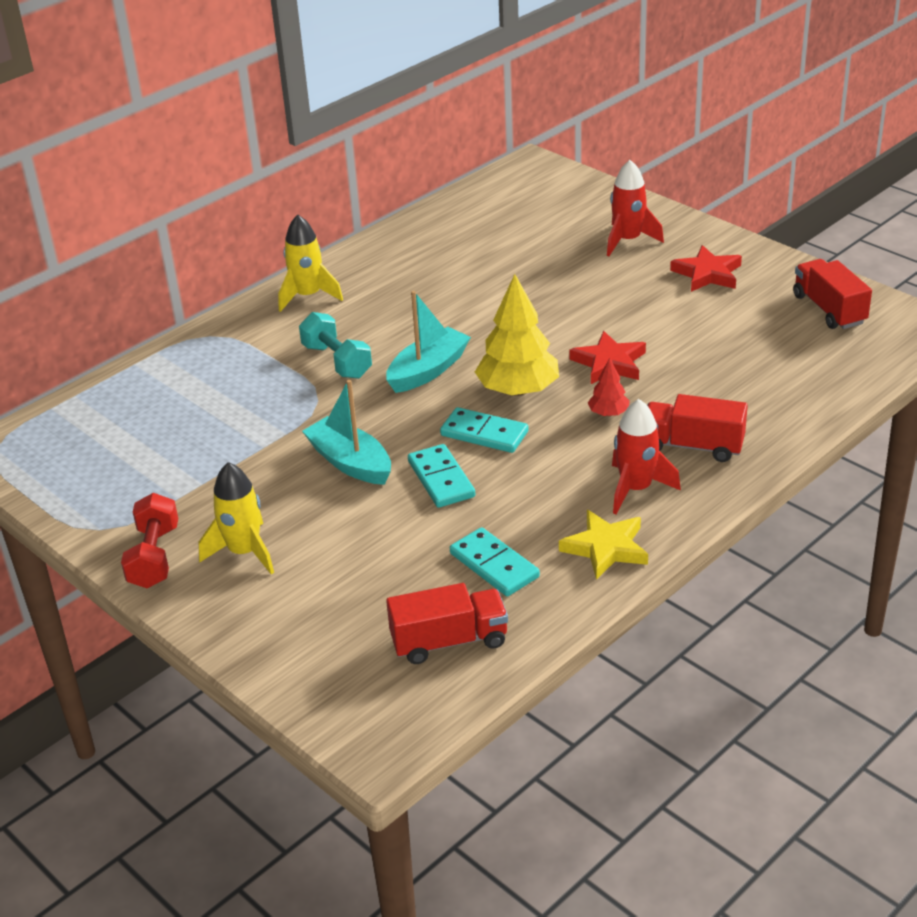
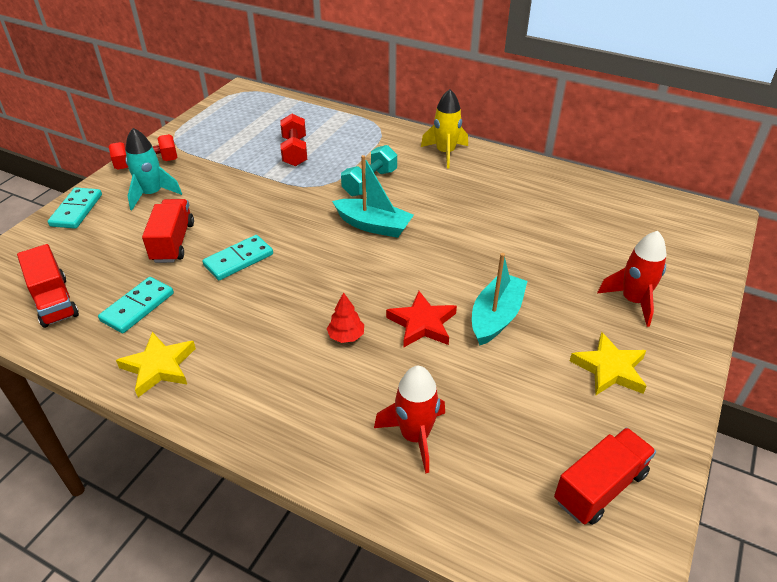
camera: 70 degrees right, 5 degrees up
yellow rocket [199,462,274,575] -> turquoise rocket [125,128,182,210]
turquoise boat [302,380,391,485] -> turquoise boat moved to [472,253,527,346]
turquoise domino [440,407,528,453] -> turquoise domino moved to [48,187,102,229]
yellow tree [475,274,559,396] -> none
red rocket [612,399,681,514] -> red rocket moved to [374,366,445,474]
red truck [647,394,748,462] -> red truck moved to [142,199,194,263]
red star [670,245,742,292] -> yellow star [570,332,647,396]
none -> red dumbbell [280,114,307,167]

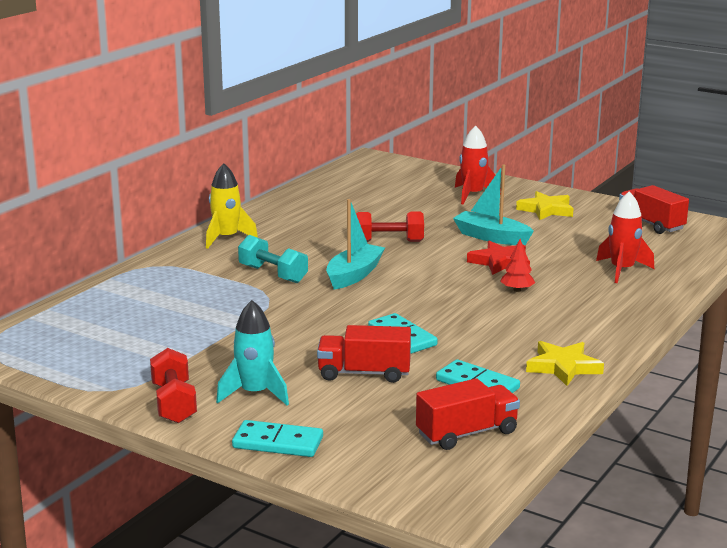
camera: 85 degrees left, 20 degrees down
red dumbbell [280,114,307,167] -> red dumbbell moved to [356,211,424,242]

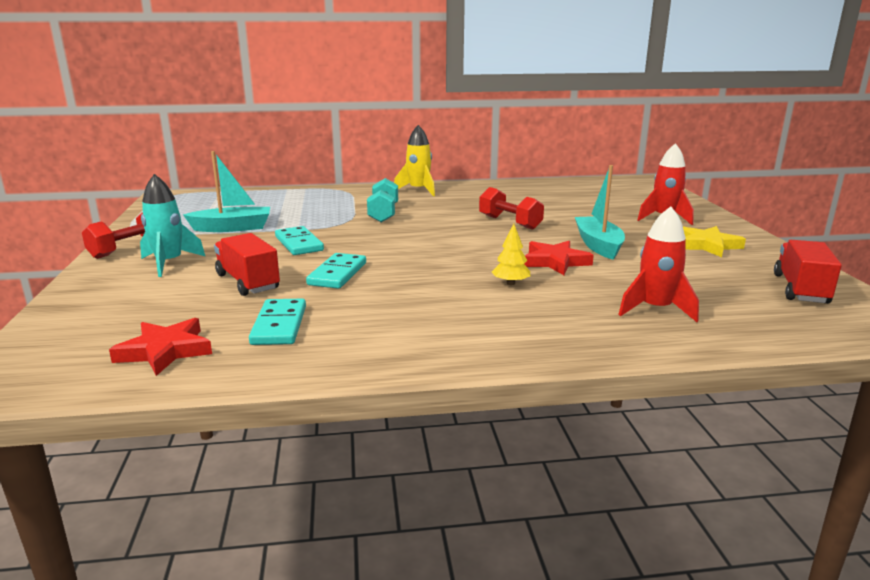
camera: 50 degrees right, 0 degrees up
turquoise domino [232,420,323,457] -> turquoise domino moved to [275,226,324,255]
turquoise boat [326,199,385,290] -> turquoise boat moved to [183,151,270,232]
red truck [416,378,520,450] -> red star [109,318,212,376]
red tree [500,239,535,292] -> yellow tree [492,224,530,285]
yellow star [526,341,604,386] -> none

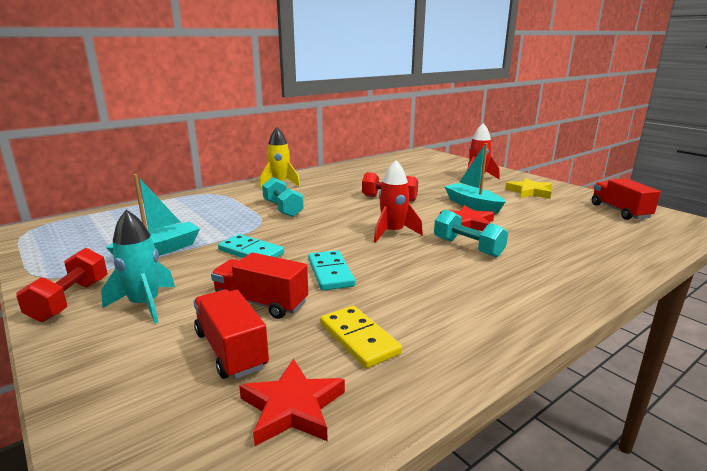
camera: 30 degrees left, 0 degrees up
turquoise domino [249,299,306,345] -> yellow domino [320,306,402,368]
yellow tree [492,224,530,285] -> turquoise dumbbell [434,210,508,257]
red rocket [618,206,699,322] -> red rocket moved to [374,160,423,242]
none -> red truck [193,289,269,379]

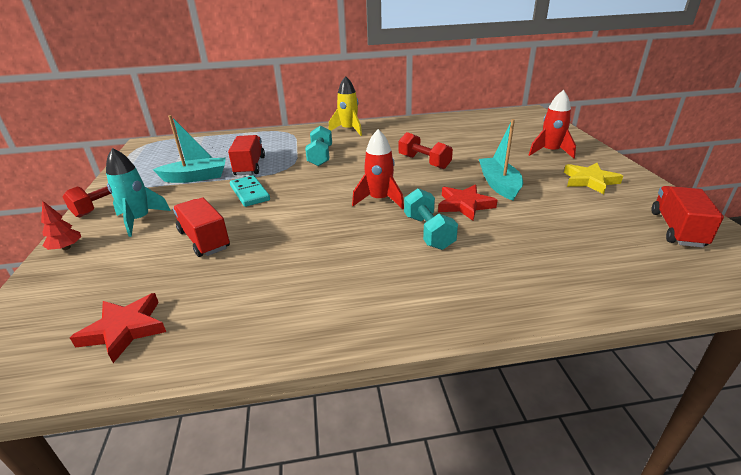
camera: 30 degrees right, 10 degrees up
red truck [193,289,269,379] -> red truck moved to [228,135,265,175]
turquoise domino [308,250,355,291] -> none
yellow domino [320,306,402,368] -> none
none -> red tree [41,201,81,250]

